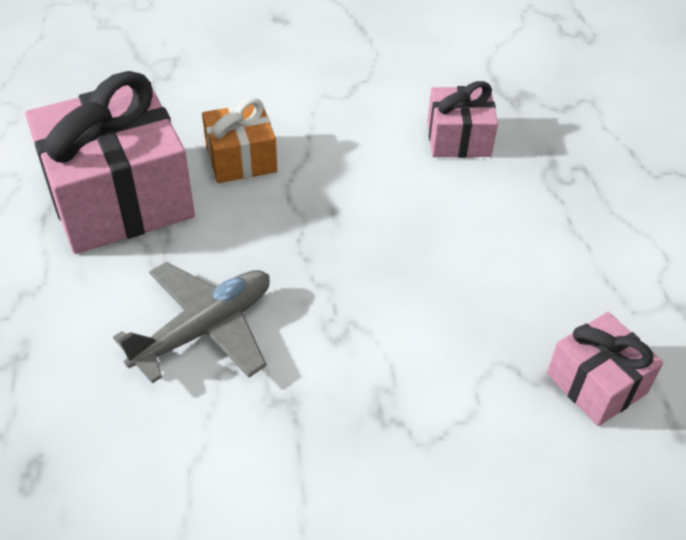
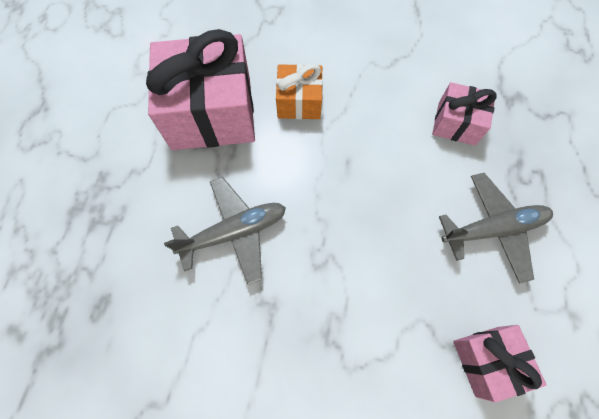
camera: 20 degrees right, 20 degrees up
none -> grey plane [439,173,553,284]

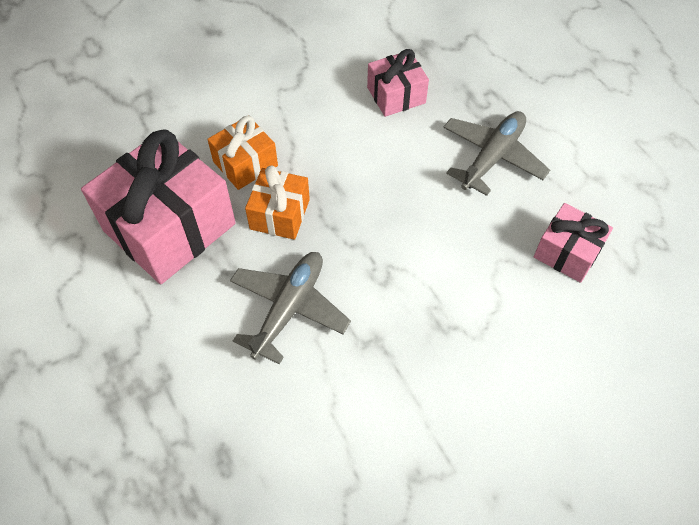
camera: 40 degrees left, 10 degrees down
none -> orange gift [245,165,310,240]

